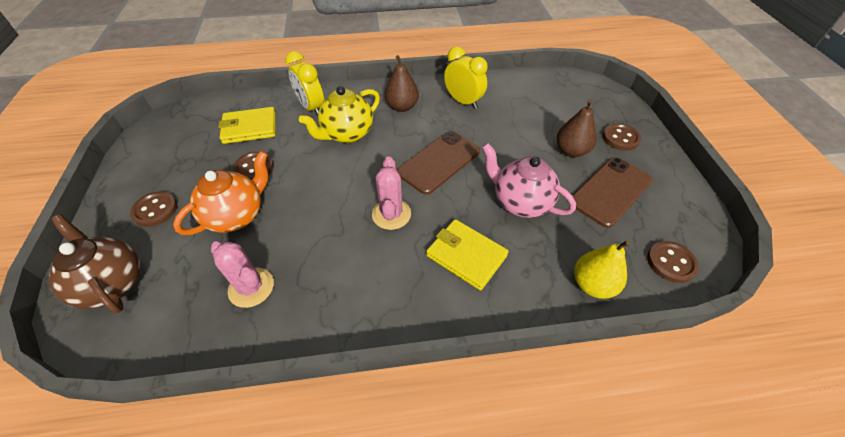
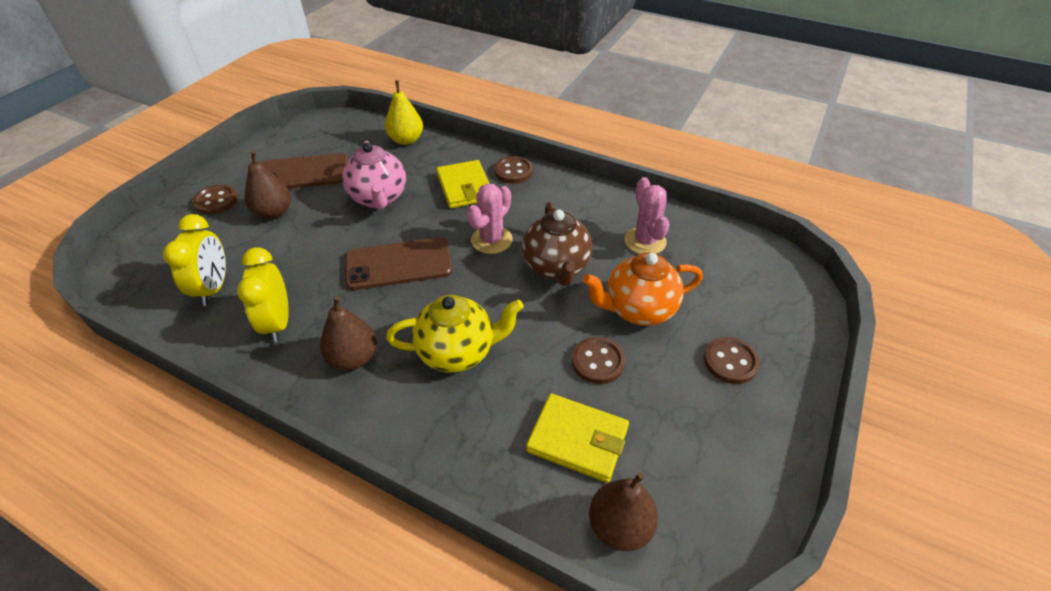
camera: 145 degrees left, 5 degrees down
brown teapot [49,214,141,313] -> brown teapot moved to [522,202,593,286]
yellow clock [285,51,324,116] -> yellow clock moved to [163,214,226,306]
brown button [647,241,699,283] -> brown button moved to [494,156,533,184]
none -> brown pear [589,472,658,551]

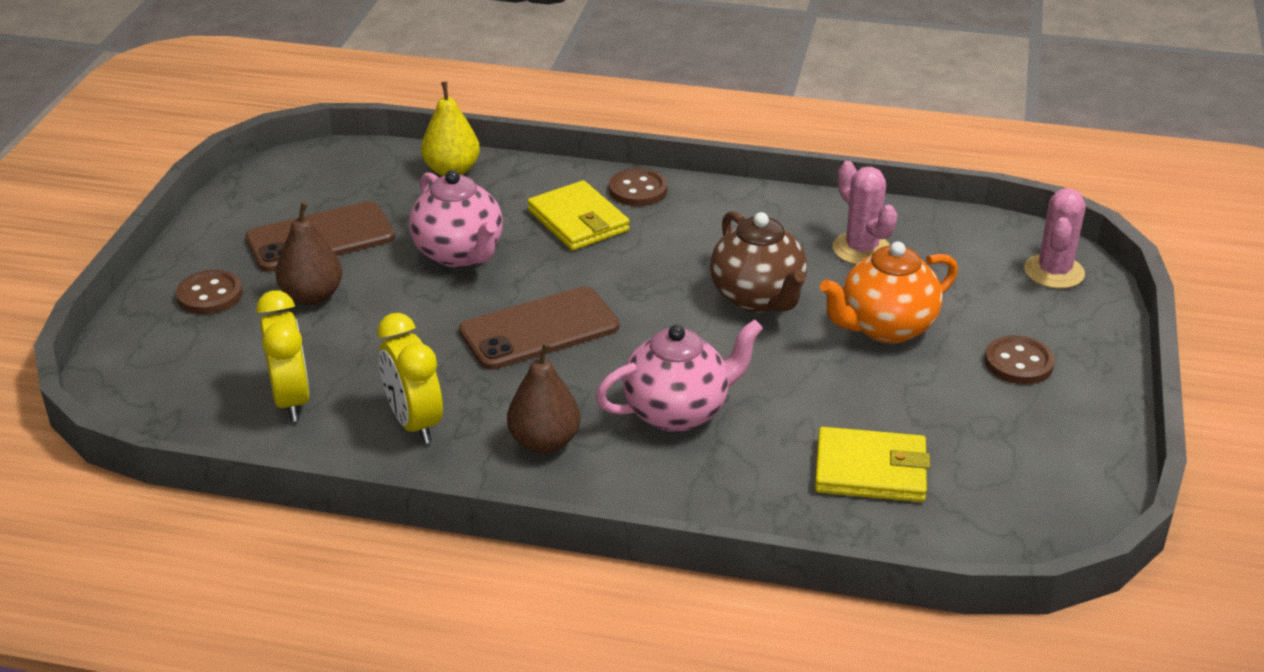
camera: 15 degrees left, 10 degrees down
yellow teapot [386,295,524,373] -> pink teapot [596,319,763,432]
pink cactus [467,183,513,254] -> pink cactus moved to [1024,188,1086,289]
brown button [572,337,626,384] -> none
brown pear [589,472,658,551] -> none

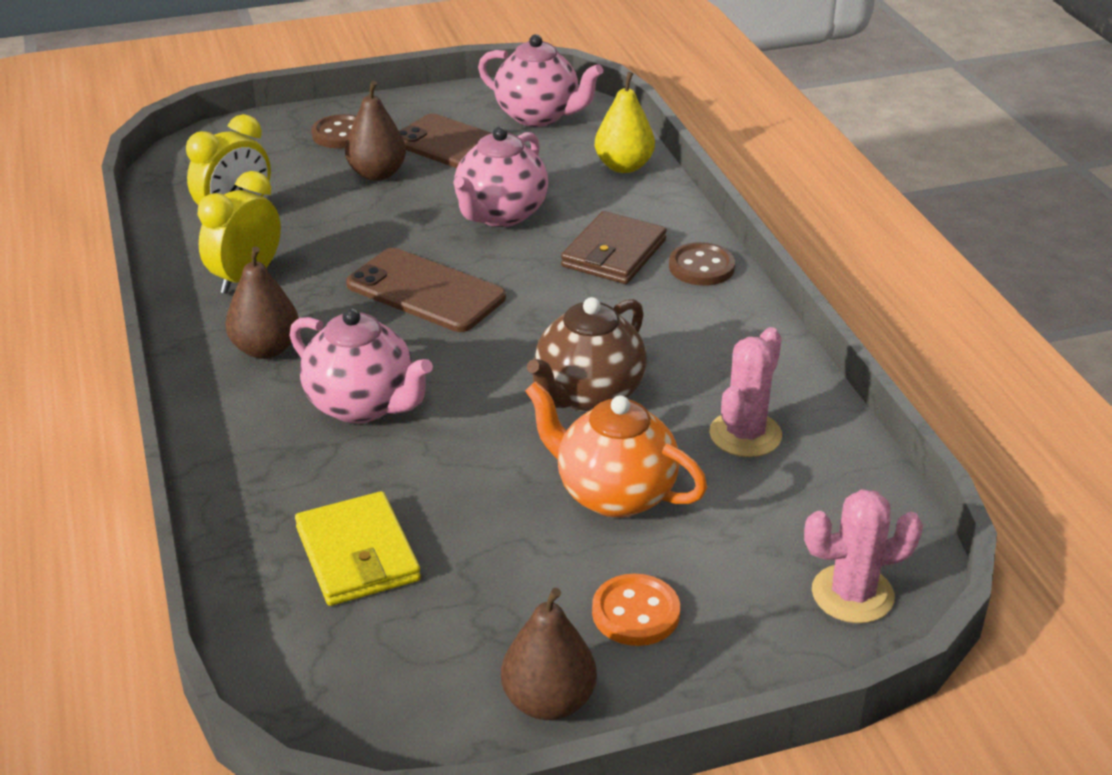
camera: 60 degrees right, 0 degrees up
yellow wallet [527,180,630,250] -> brown wallet [561,211,667,284]
brown button [985,335,1055,384] -> orange button [592,574,680,646]
none -> pink teapot [478,34,603,127]
none -> brown pear [501,588,597,720]

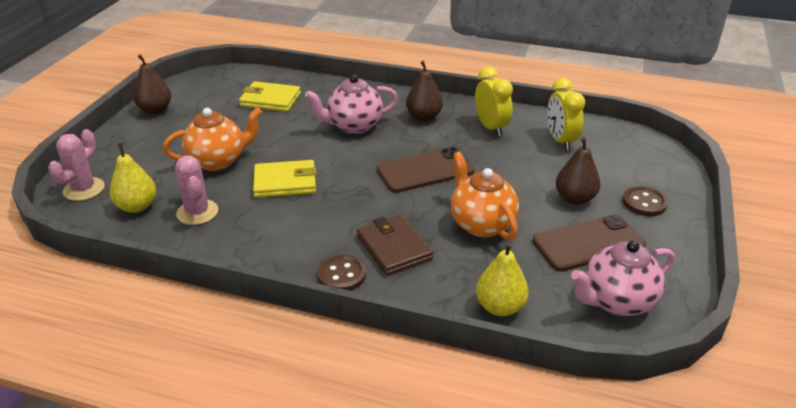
camera: 125 degrees right, 0 degrees up
pink teapot [454,126,548,227] -> orange teapot [451,151,519,240]
brown teapot [527,297,647,412] -> yellow wallet [253,160,317,198]
orange button [592,574,680,646] -> none
none -> yellow pear [110,143,156,213]

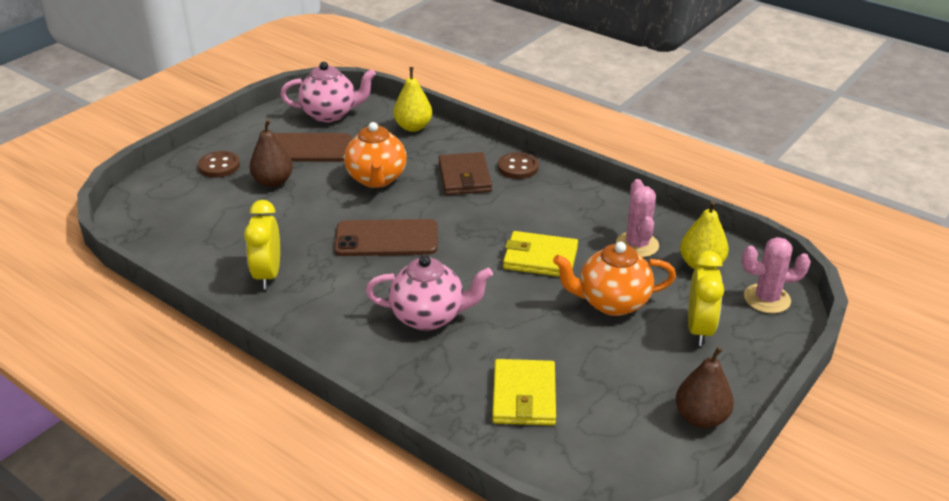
camera: 160 degrees left, 0 degrees up
pink cactus [48,129,104,201] -> pink cactus turned 45 degrees clockwise [742,237,811,313]
yellow wallet [239,81,301,112] -> yellow wallet turned 60 degrees clockwise [492,359,556,426]
brown pear [406,61,443,121] -> none
yellow clock [547,78,585,150] -> yellow clock moved to [688,251,724,346]

